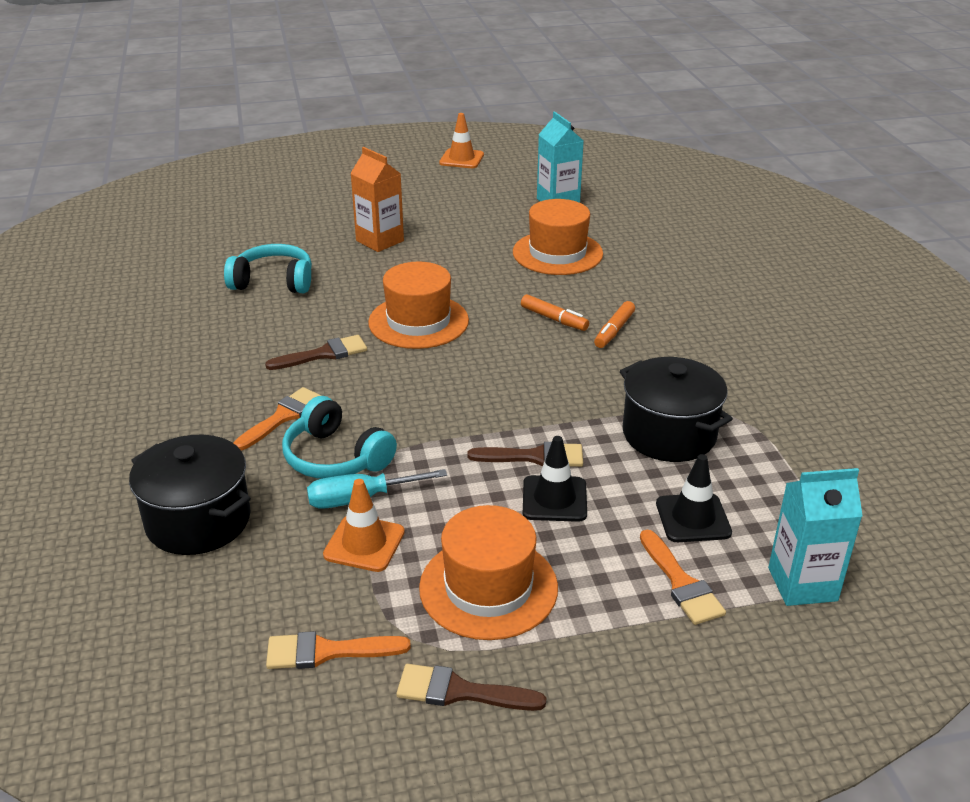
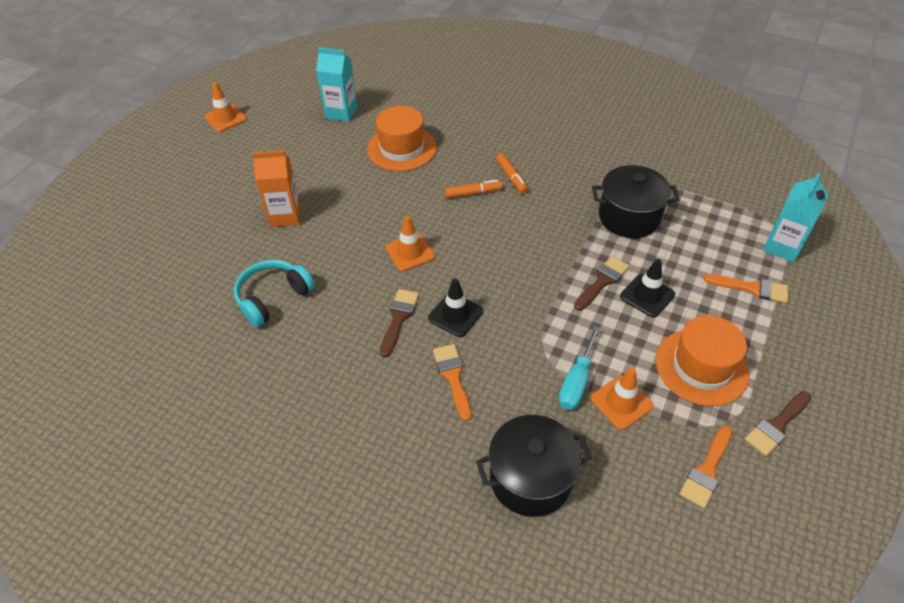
camera: 50 degrees left, 15 degrees up
turquoise headphones [282,396,397,479] -> none
orange hat [368,262,469,349] -> orange traffic cone [386,215,435,271]
black traffic cone [656,454,732,542] -> black traffic cone moved to [428,278,483,337]

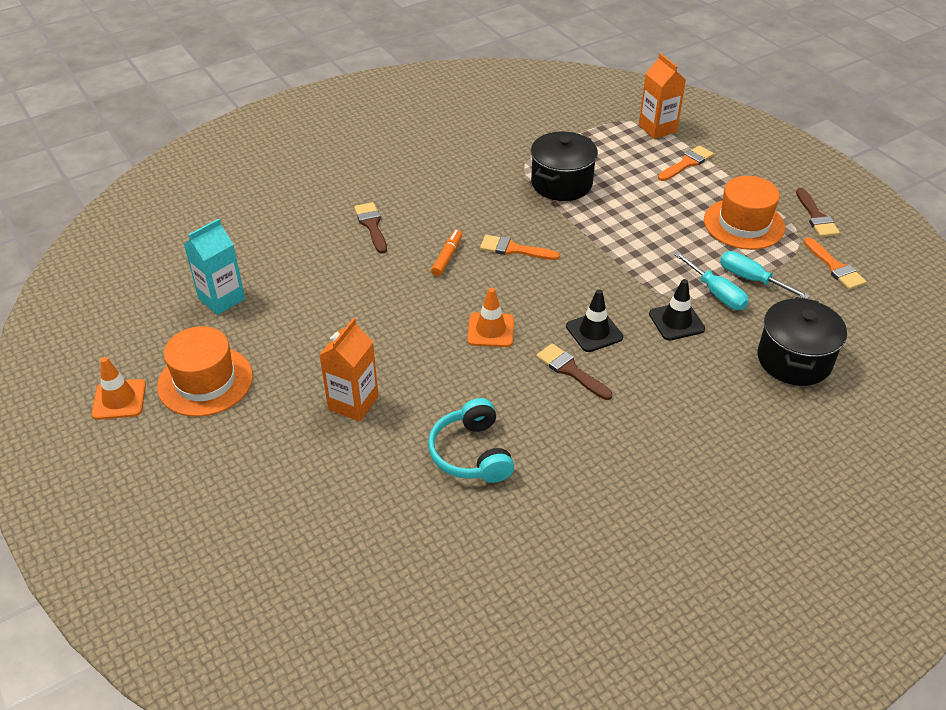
camera: 60 degrees left, 5 degrees down
orange hat [367,106,437,171] -> orange hat moved to [157,326,253,417]
orange brush [433,344,472,421] -> orange brush moved to [480,235,560,260]
orange marker [496,153,528,194] -> none
brown brush [574,256,629,311] -> brown brush moved to [354,202,387,253]
orange traffic cone [591,368,654,430] -> turquoise screwdriver [720,251,810,299]
black traffic cone [620,259,675,318] -> black traffic cone moved to [649,279,705,341]
turquoise carton [763,173,828,262] -> orange carton [639,53,686,139]

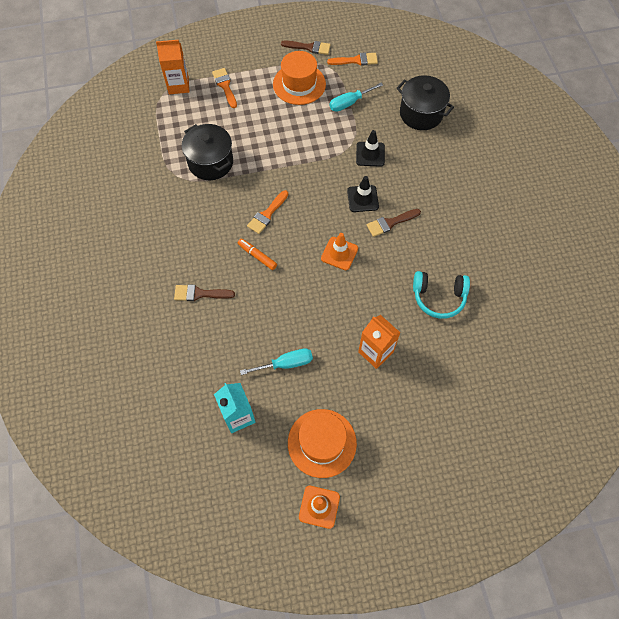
camera: 70 degrees left, 20 degrees up
turquoise screwdriver [674,252,749,310] -> turquoise screwdriver moved to [240,348,313,375]

